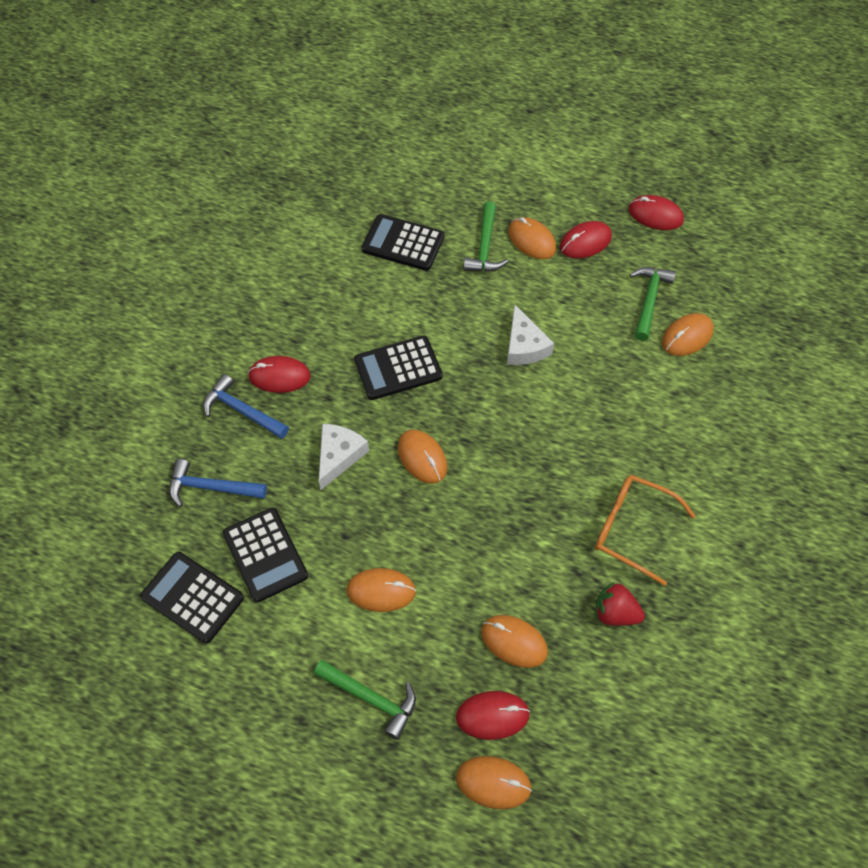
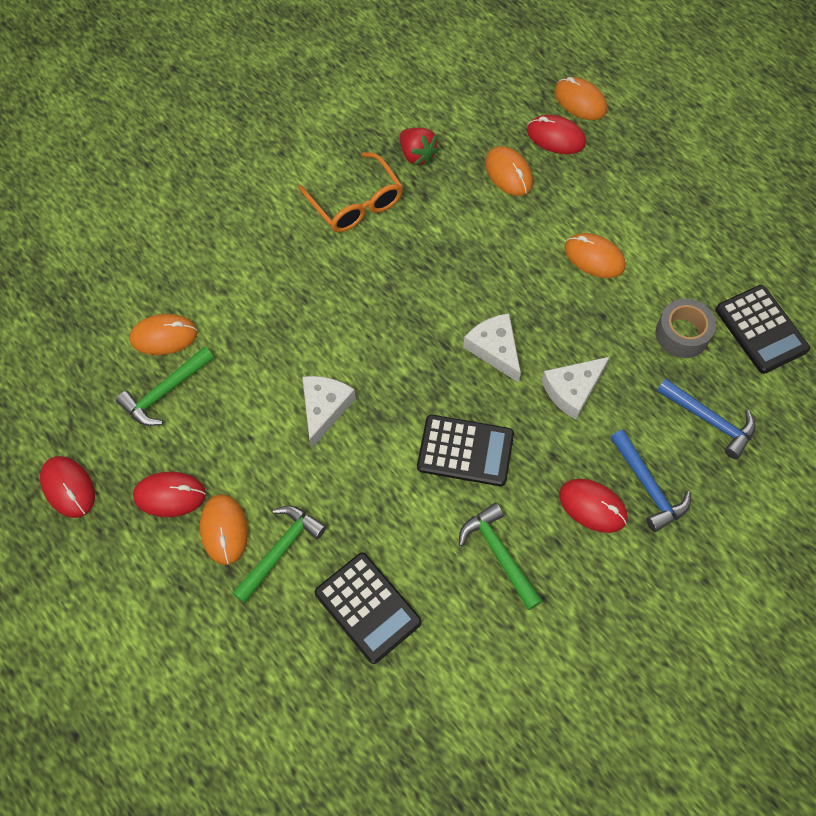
camera: 150 degrees left, 5 degrees up
black calculator [223,508,308,603] -> grey tape [656,299,716,358]
green hammer [314,660,416,740] -> green hammer moved to [459,503,542,610]
orange mouse [398,430,447,483] -> white cheese [463,313,521,383]

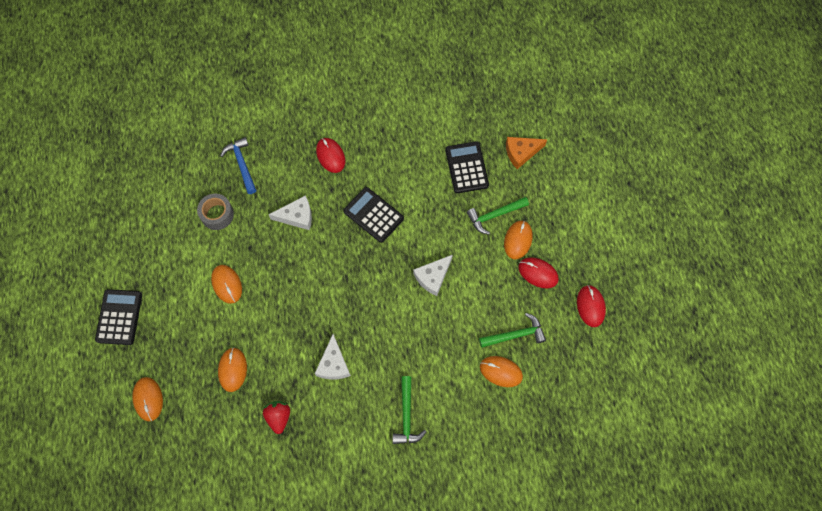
camera: 150 degrees left, 5 degrees up
orange glasses [298,152,403,232] -> none
green hammer [459,503,542,610] -> green hammer moved to [392,376,426,444]
white cheese [463,313,521,383] -> white cheese moved to [315,334,351,379]
red mouse [527,115,586,154] -> none
blue hammer [610,429,691,532] -> none
black calculator [715,285,810,374] -> black calculator moved to [95,289,142,345]
none -> orange cheese [506,137,547,169]

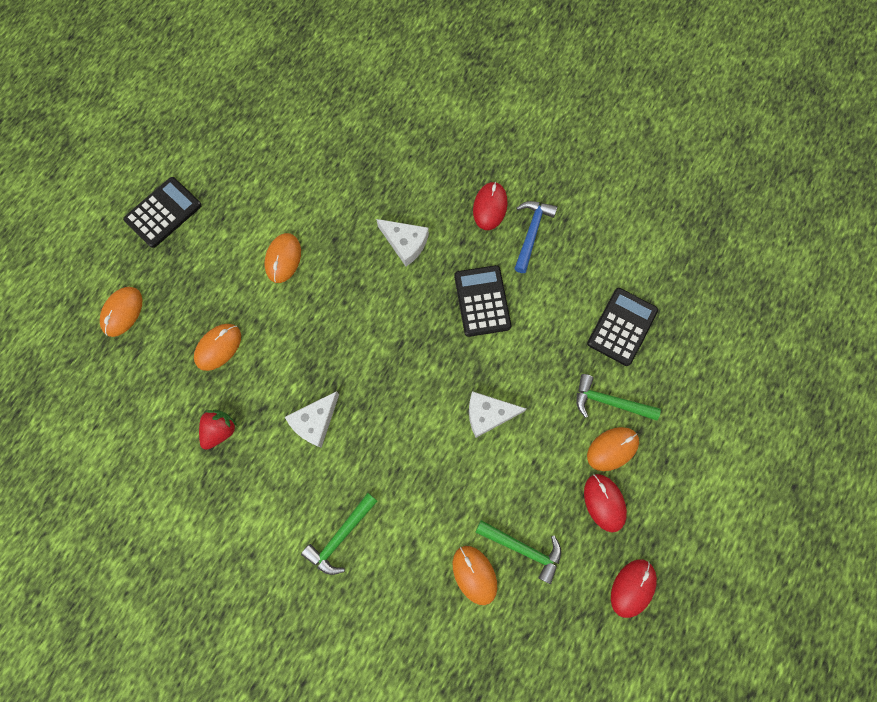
camera: 40 degrees right, 5 degrees up
grey tape [197,194,234,230] -> none
blue hammer [220,137,256,194] -> blue hammer moved to [514,201,558,273]
orange cheese [506,137,547,169] -> none

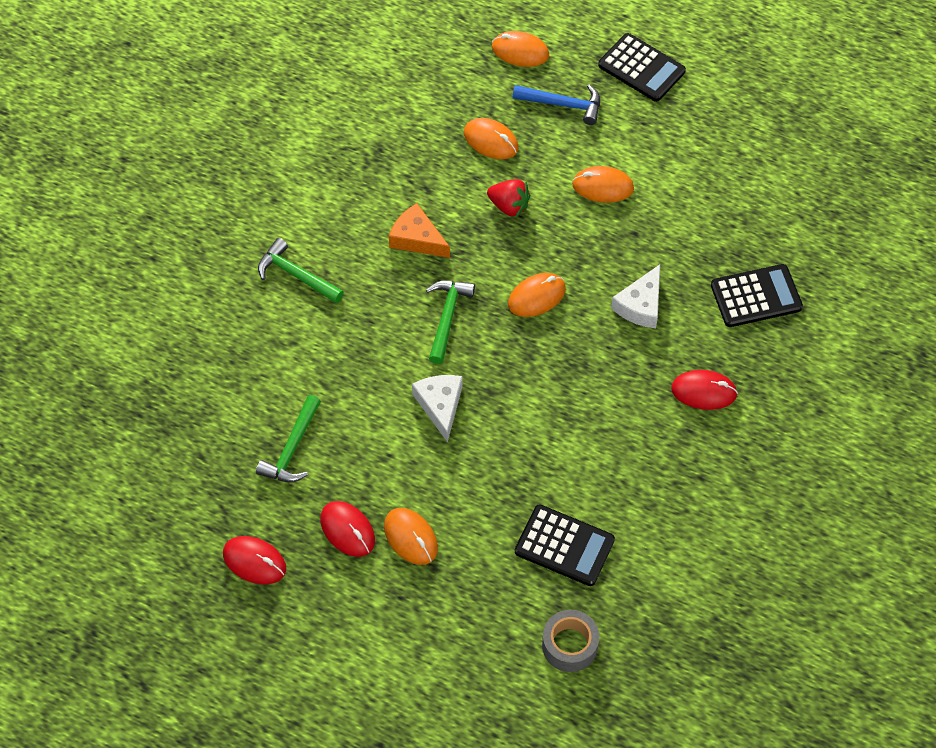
camera: 85 degrees right, 15 degrees down
red strawberry [199,410,237,450] -> red strawberry moved to [487,179,530,217]
white cheese [285,391,339,448] -> orange cheese [389,203,450,258]
orange mouse [453,546,497,605] -> orange mouse moved to [508,273,566,317]
black calculator [454,265,511,337] -> black calculator moved to [711,264,803,327]
blue hammer [514,201,558,273] -> blue hammer moved to [513,84,600,125]
green hammer [576,374,661,421] -> green hammer moved to [426,281,475,364]
red mouse [584,474,627,532] -> red mouse turned 75 degrees clockwise [320,501,375,557]
none -> grey tape [542,610,599,672]

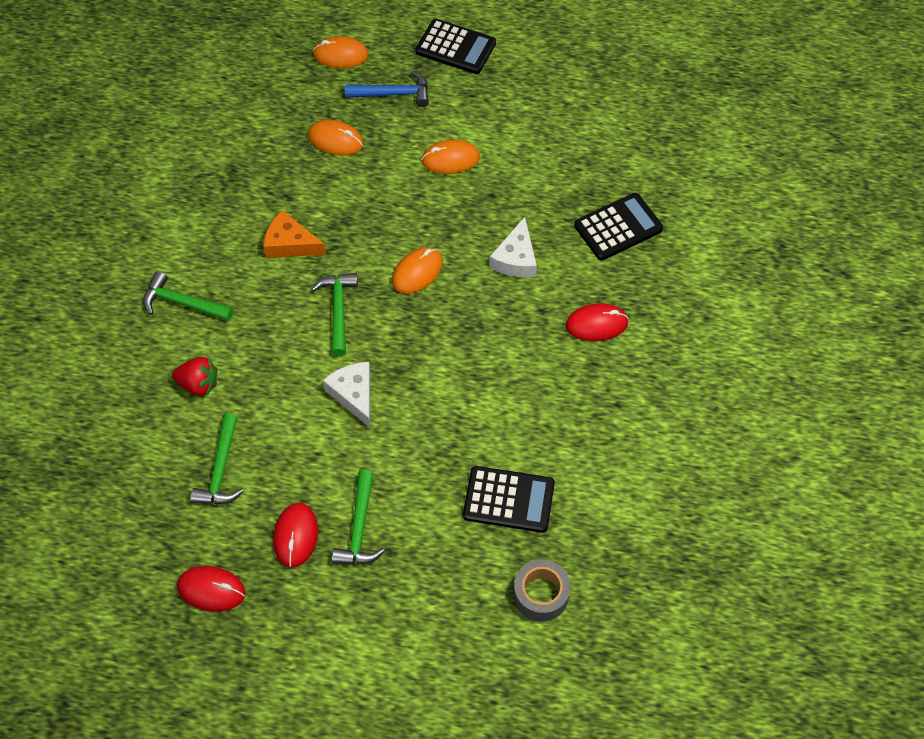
camera: 15 degrees left, 0 degrees up
red mouse [320,501,375,557] -> red mouse turned 60 degrees clockwise [273,503,318,568]
orange mouse [384,508,438,565] -> green hammer [332,470,385,565]
red strawberry [487,179,530,217] -> red strawberry moved to [172,357,217,396]

